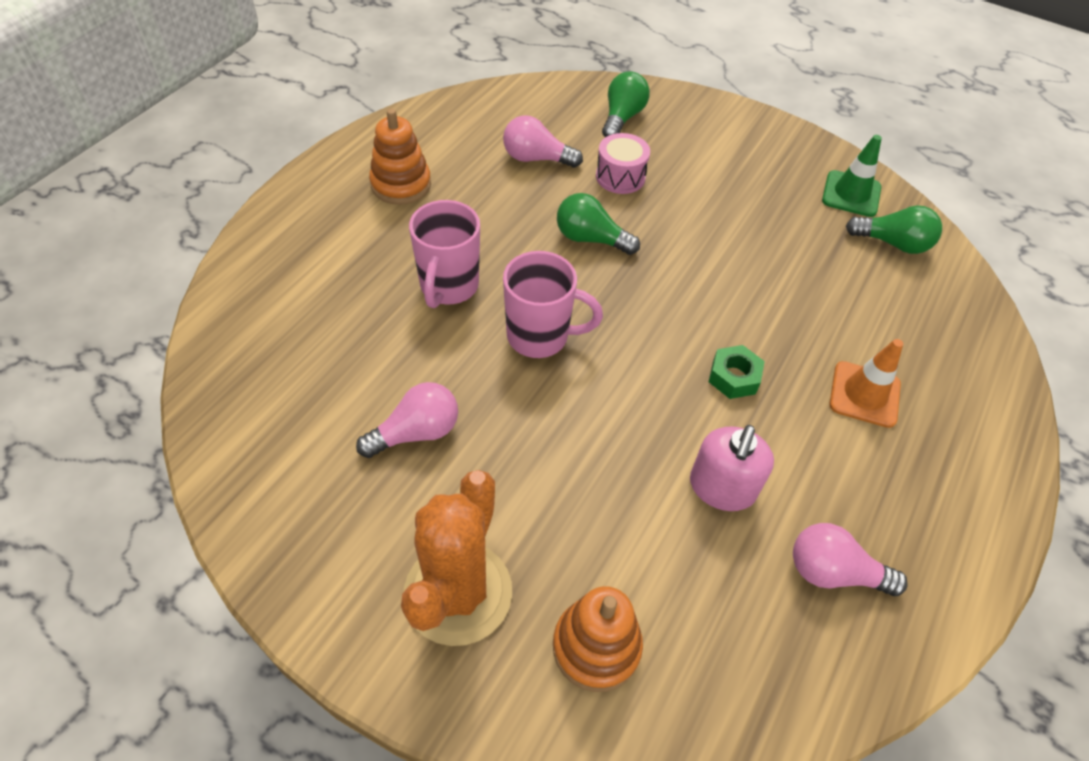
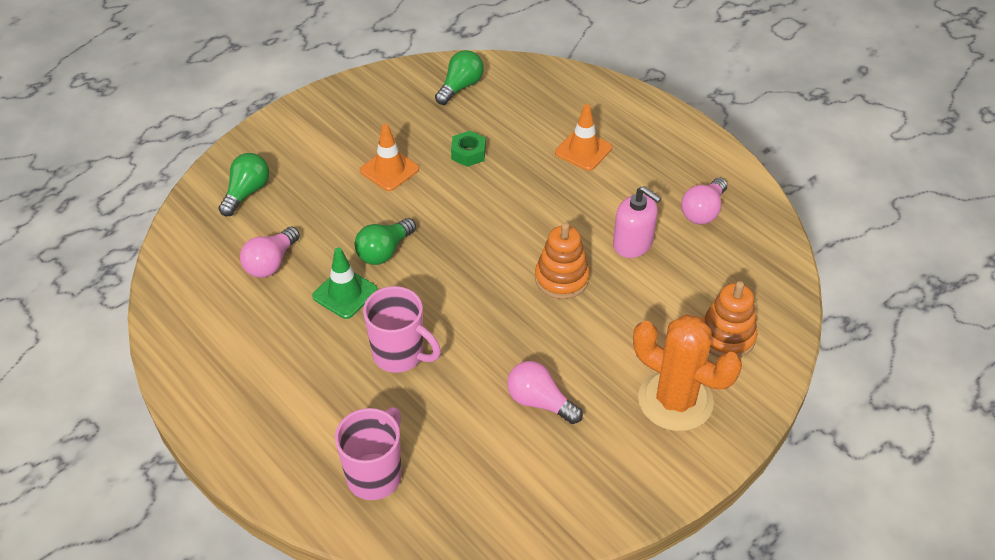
camera: 70 degrees left, 5 degrees down
pink light bulb [356,382,458,458] -> pink light bulb turned 45 degrees counterclockwise [507,361,583,424]
orange stacking toy [369,109,431,205] -> orange stacking toy moved to [535,223,590,299]
pink mug [503,251,603,358] -> pink mug moved to [335,407,402,500]
pink drum [596,133,650,194] -> none
green light bulb [602,71,650,137] -> green light bulb turned 75 degrees clockwise [218,153,269,216]
green nut [709,345,765,399] -> green nut moved to [451,131,486,167]
green traffic cone [822,135,882,217] -> green traffic cone moved to [312,247,378,319]
none -> orange traffic cone [360,124,419,191]

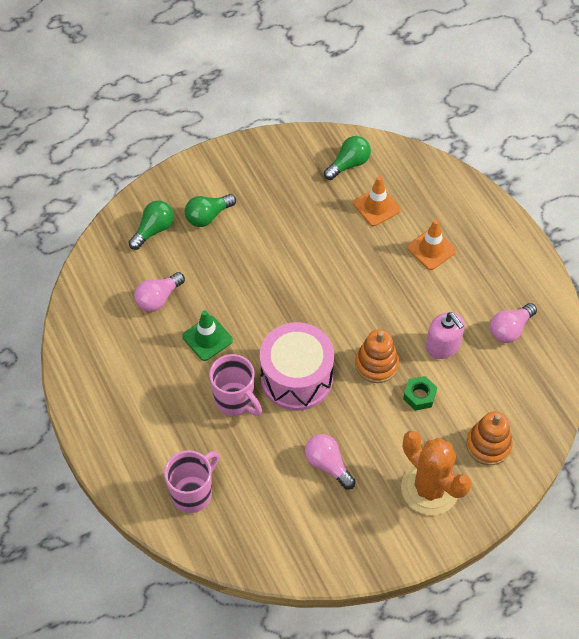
camera: 15 degrees right, 10 degrees up
green light bulb [355,218,416,265] -> green light bulb moved to [185,194,236,227]
orange traffic cone [360,124,419,191] -> orange traffic cone moved to [353,176,401,226]
green nut [451,131,486,167] -> green nut moved to [403,376,437,410]
none -> pink drum [260,322,334,411]

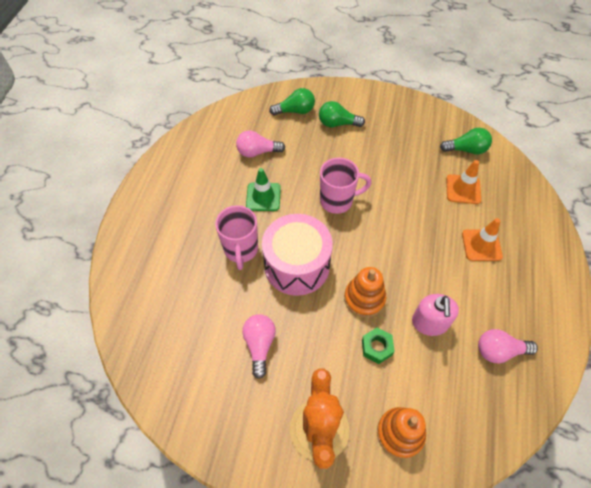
camera: 40 degrees right, 0 degrees up
pink mug [164,450,219,513] -> pink mug moved to [320,158,371,214]

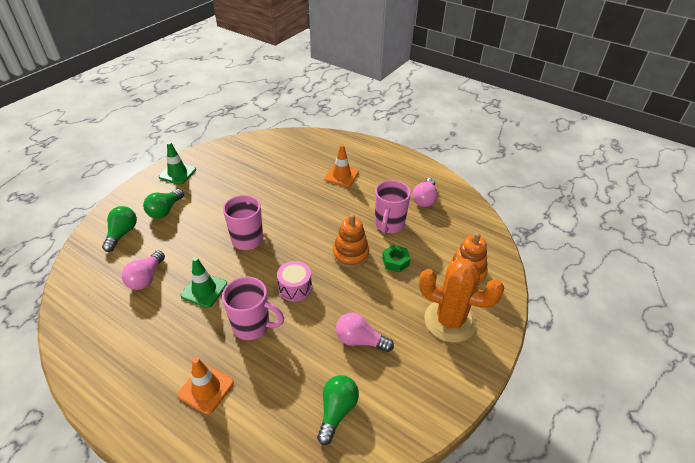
camera: 70 degrees left, 15 degrees down
pink drum [262,214,333,296] -> pink drum [277,261,312,302], size x0.52
pink soap dispenser [412,294,459,336] -> pink mug [375,180,411,234]
green light bulb [440,128,492,155] -> green light bulb moved to [317,375,359,445]
orange traffic cone [446,160,481,204] -> orange traffic cone moved to [178,357,234,414]
none -> green traffic cone [159,142,196,185]

